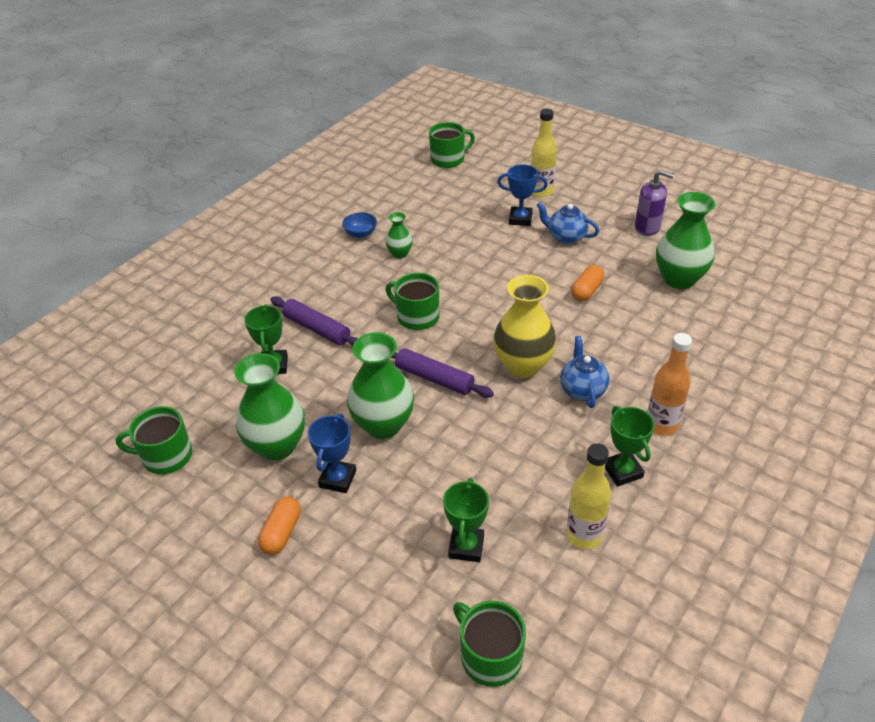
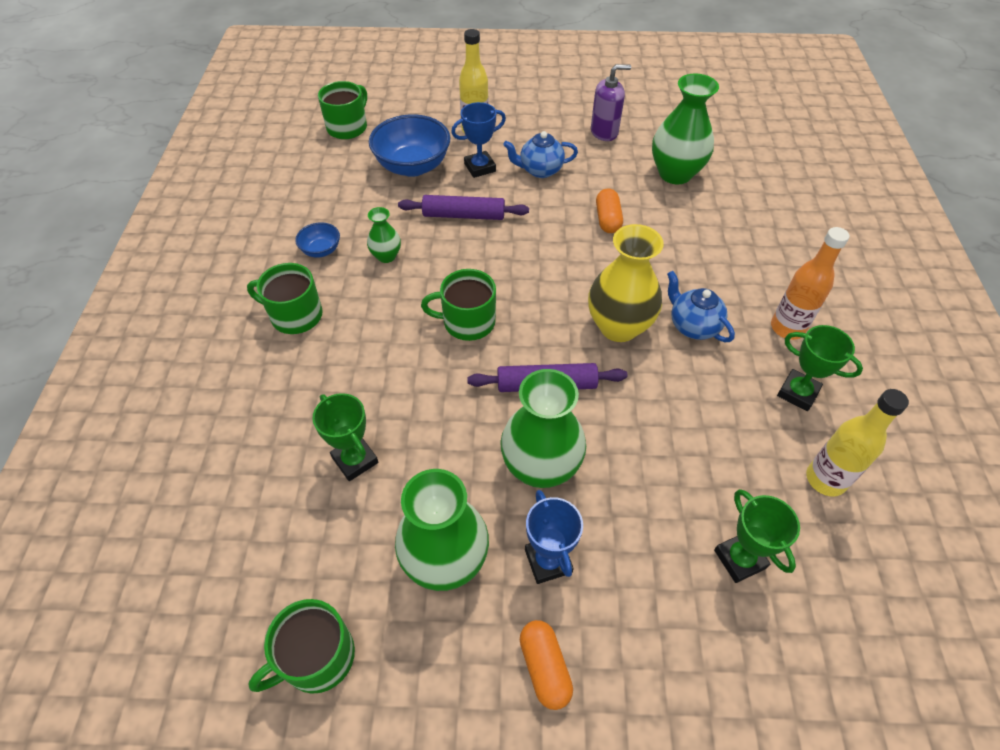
camera: 35 degrees left, 10 degrees up
purple rolling pin [270,296,358,346] -> purple rolling pin moved to [398,195,529,220]
green mug [453,601,526,687] -> green mug moved to [247,263,323,334]
none -> blue bowl [369,114,450,177]

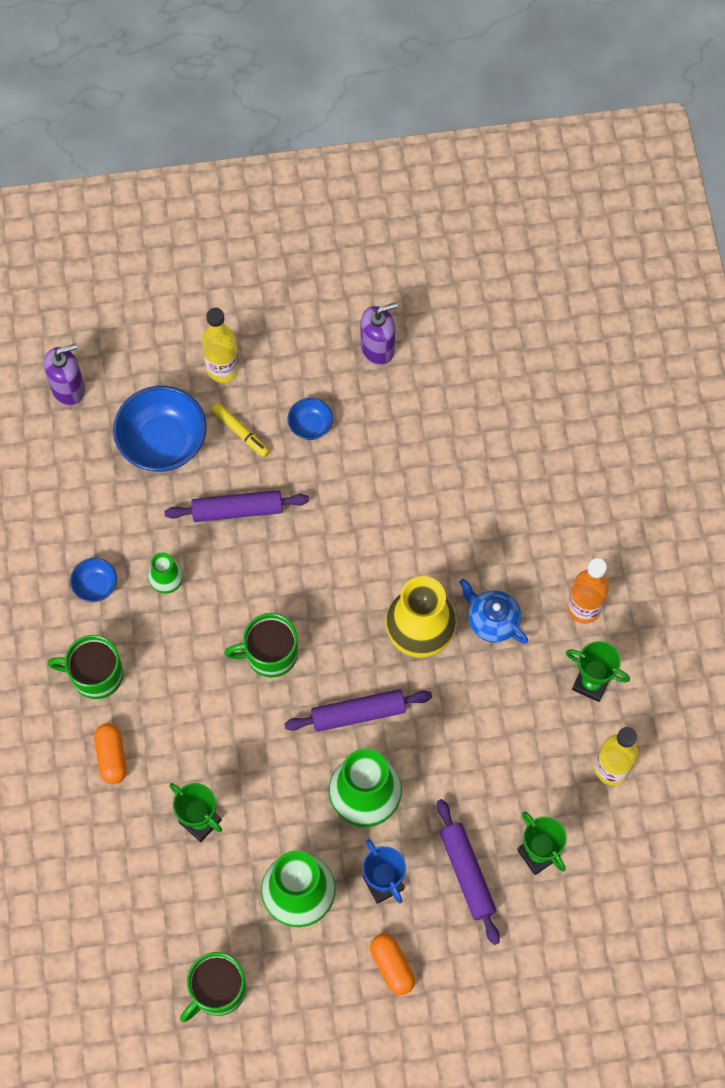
camera: 10 degrees left, 15 degrees up
green mug [318,81,367,139] -> purple soap dispenser [44,344,85,405]
blue trophy [451,102,506,178] -> yellow marker [212,403,270,457]
blue teapot [503,131,578,178] -> blue bowl [288,398,333,440]
orange capsule [596,188,623,233] -> orange capsule moved to [94,723,127,784]
green vase [652,74,719,184] -> none
none -> purple rolling pin [437,799,500,945]

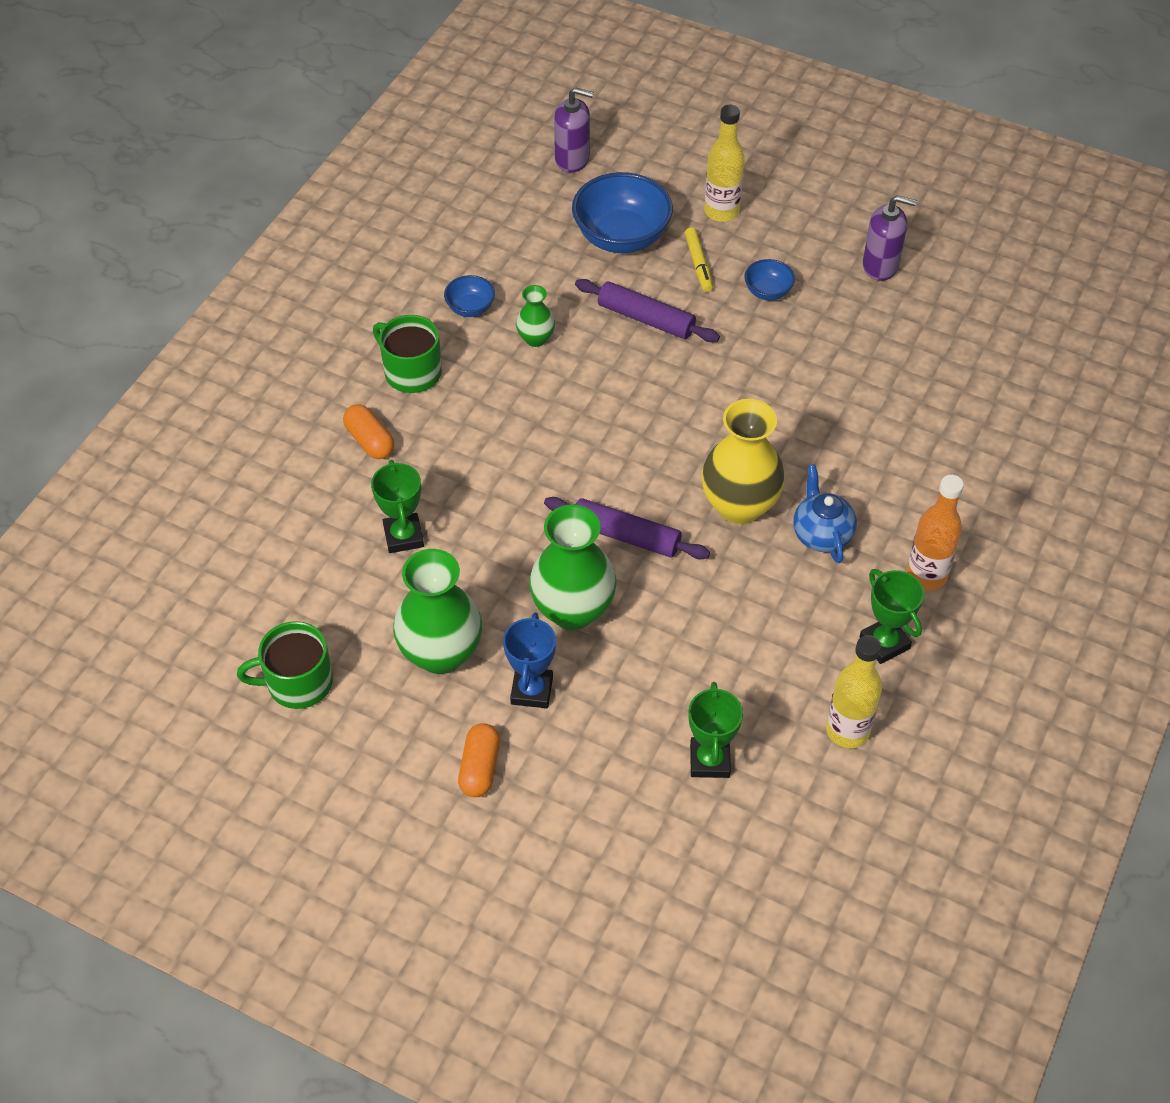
camera: 35 degrees right, 15 degrees down
orange capsule [94,723,127,784] -> orange capsule turned 60 degrees counterclockwise [343,404,394,459]
green mug [224,613,298,678] -> none
purple rolling pin [437,799,500,945] -> none

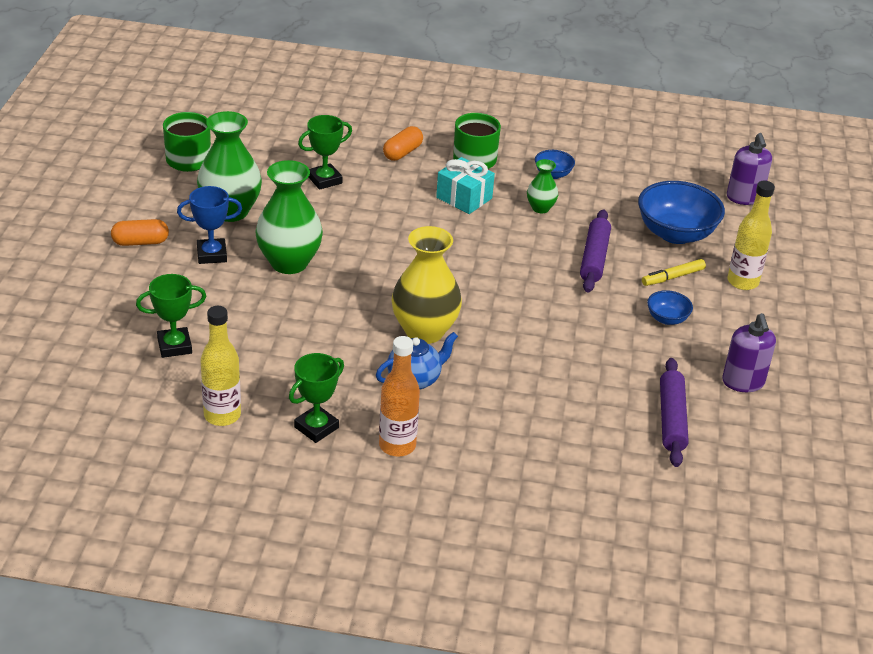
camera: 70 degrees right, 15 degrees down
purple rolling pin [544,497,710,559] -> purple rolling pin moved to [660,358,689,467]
none -> turquoise gift [436,157,495,214]

